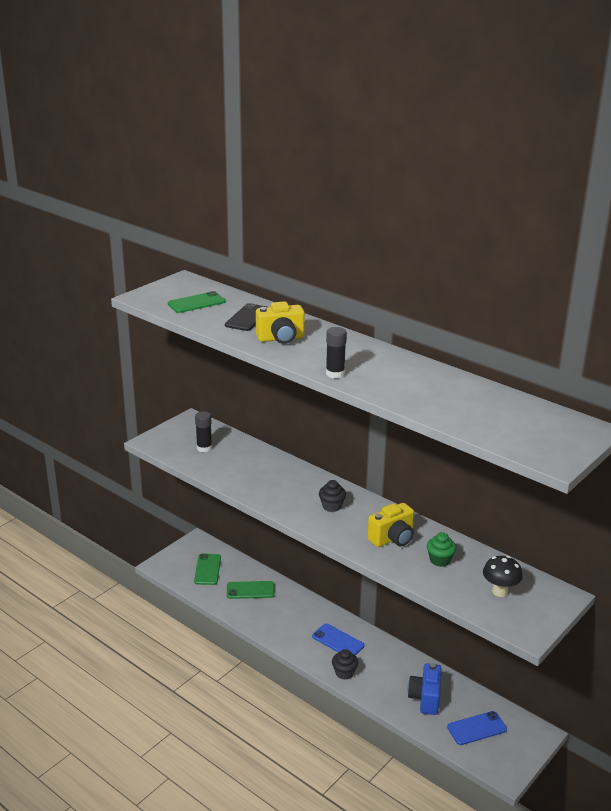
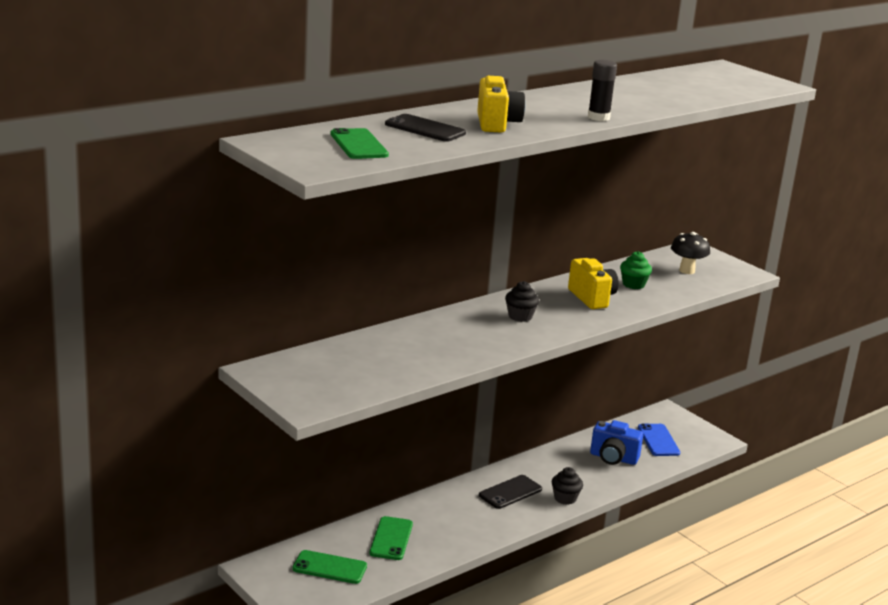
camera: 80 degrees left, 5 degrees down
black glue stick [195,411,212,452] -> none
blue phone [312,623,365,656] -> black phone [479,475,542,509]

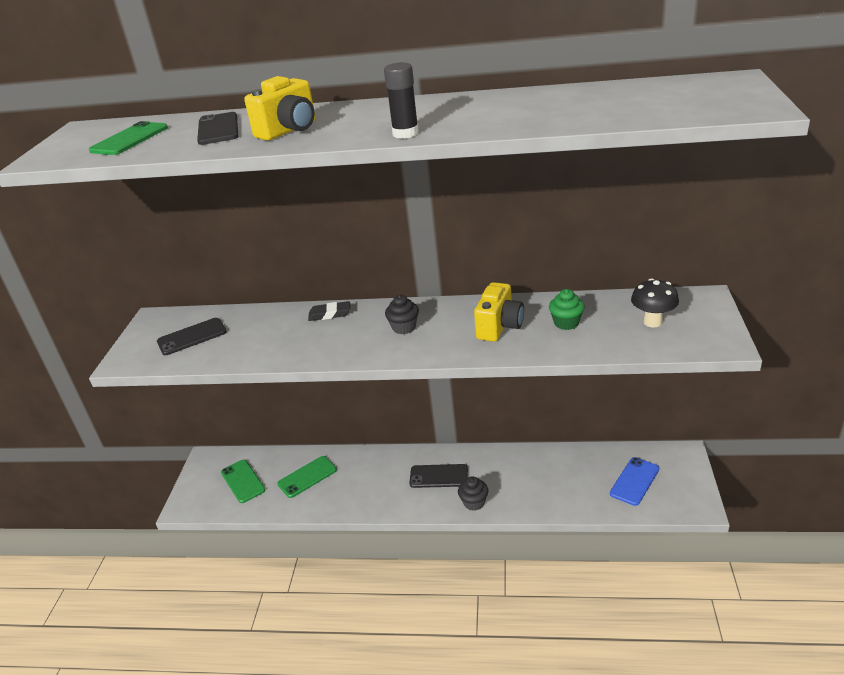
camera: 50 degrees right, 10 degrees up
blue camera [590,420,643,465] -> none
none -> black phone [157,318,227,355]
none -> black eraser [308,301,350,321]

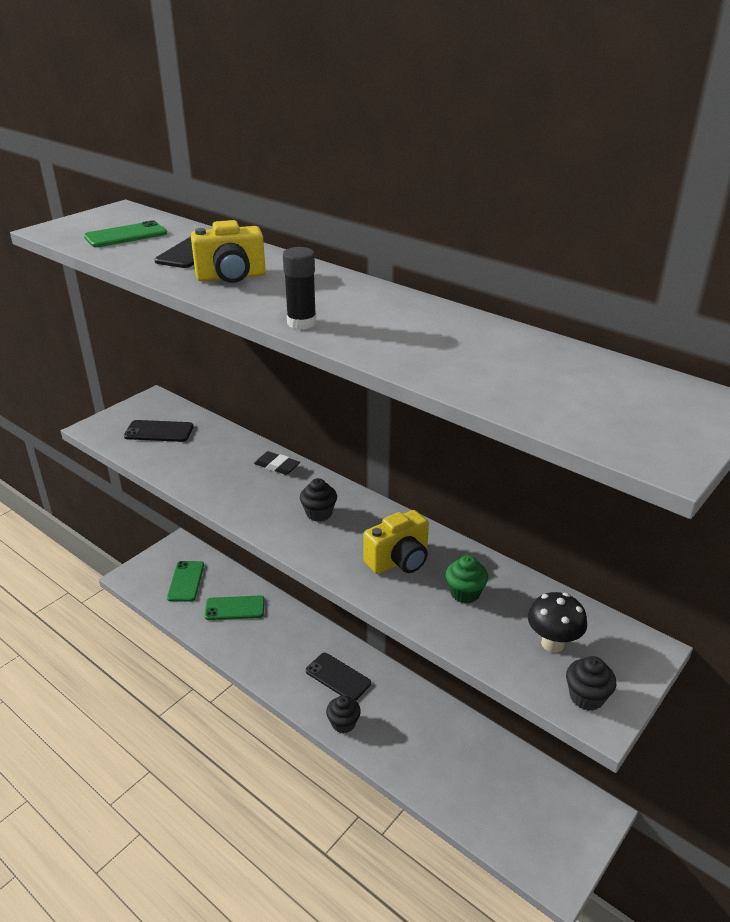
camera: 30 degrees right, 0 degrees up
blue phone [610,457,659,506] -> none
none -> black cupcake [566,656,616,711]

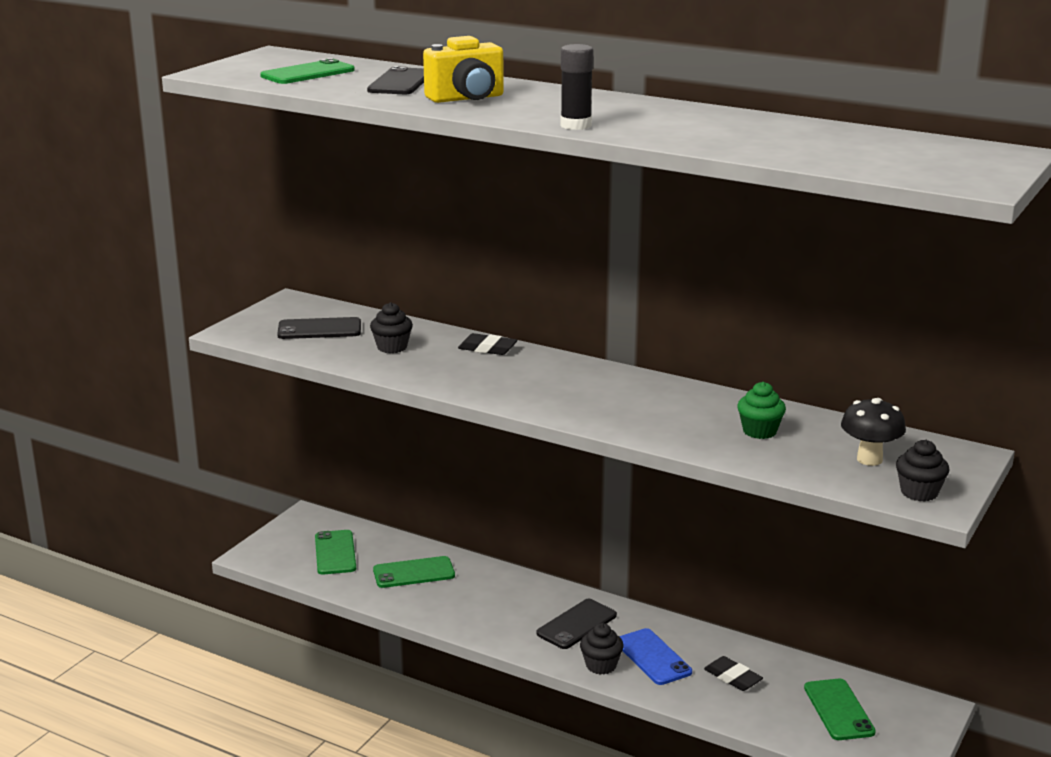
camera: 10 degrees left, 10 degrees down
black cupcake [300,478,337,522] -> black cupcake moved to [370,302,413,353]
black phone [306,653,371,700] -> black phone turned 75 degrees counterclockwise [536,599,617,649]
yellow camera [363,510,429,574] -> none
none -> blue phone [619,628,692,685]
none -> black eraser [704,656,763,691]
none -> green phone [804,678,876,740]

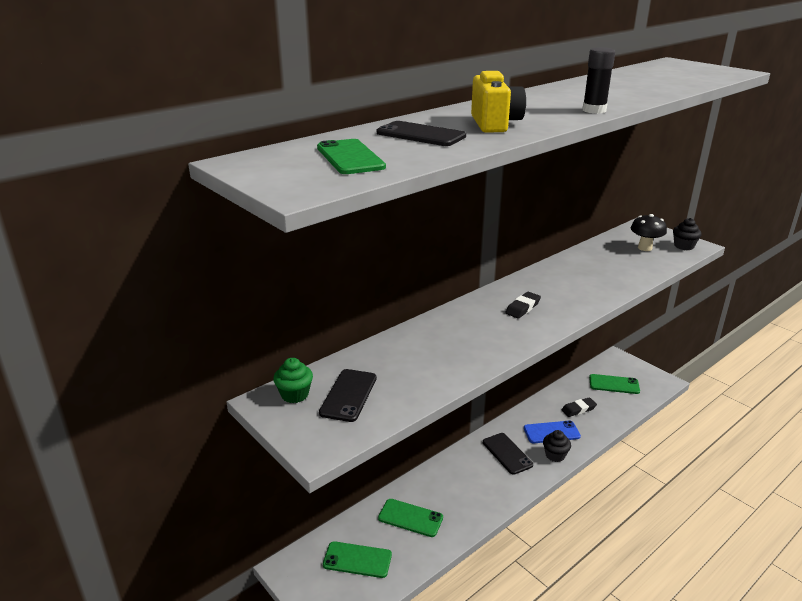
camera: 70 degrees left, 5 degrees up
black cupcake [370,302,413,353] -> none
green phone [373,556,455,588] -> green phone turned 75 degrees counterclockwise [378,499,443,537]
black eraser [458,333,517,355] -> black eraser moved to [505,292,541,319]
green cupcake [737,382,786,439] -> green cupcake moved to [273,358,313,403]

